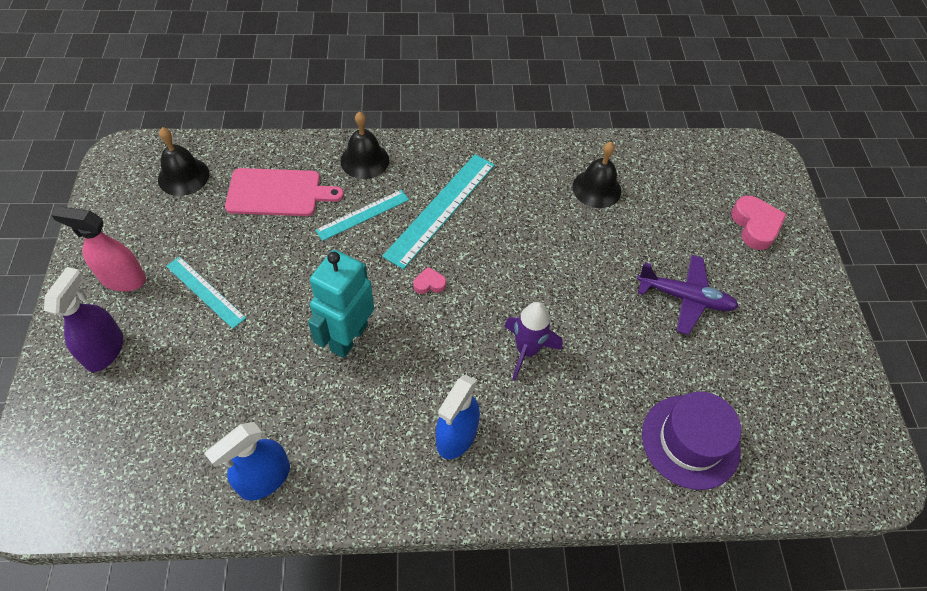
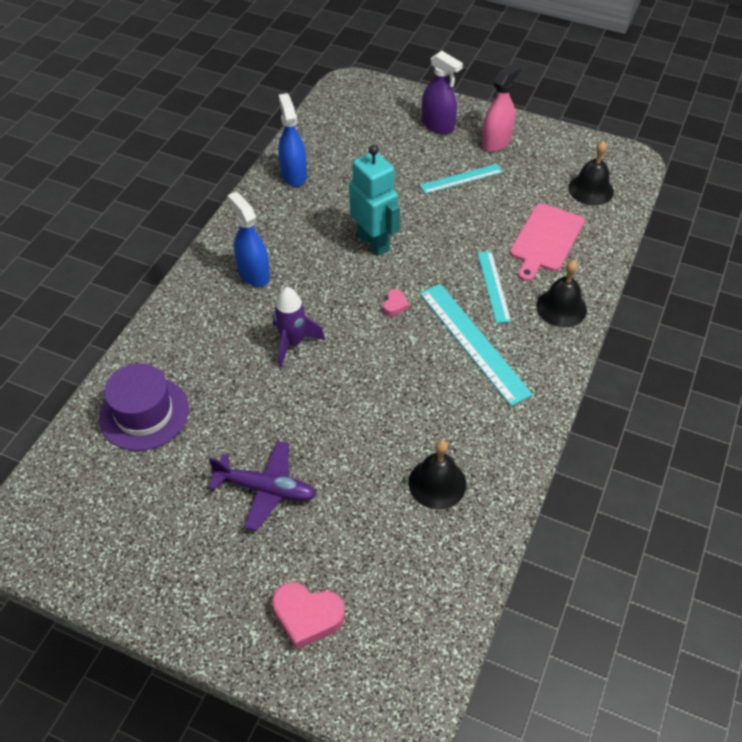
camera: 120 degrees right, 5 degrees down
purple plane [637,255,739,335] -> purple plane turned 120 degrees counterclockwise [208,441,316,531]

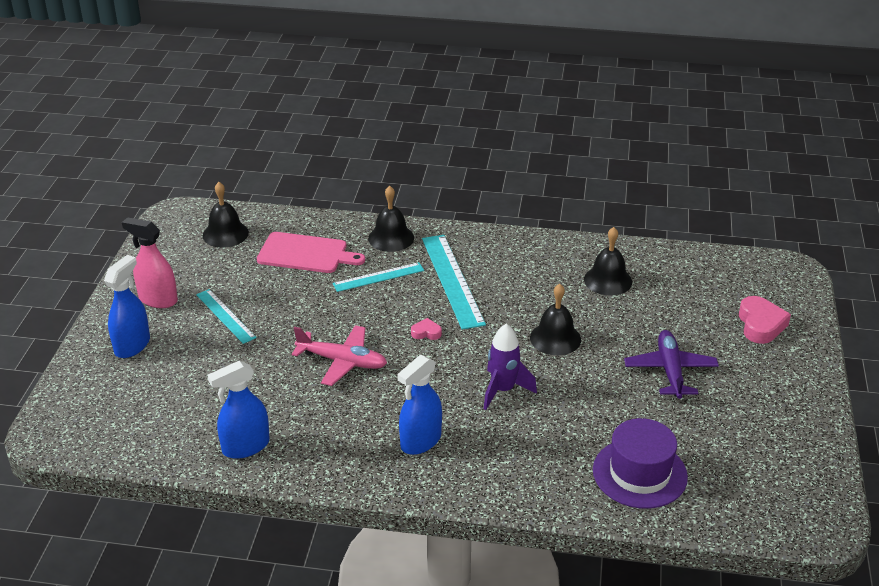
camera: 105 degrees left, 15 degrees down
turquoise robot [349,145,400,256] -> pink plane [292,325,387,386]
turquoise ruler [420,284,533,406] -> turquoise ruler turned 60 degrees counterclockwise [422,235,486,330]
purple spray bottle [422,51,463,134] -> blue spray bottle [104,255,150,358]
none -> black bell [530,284,581,355]

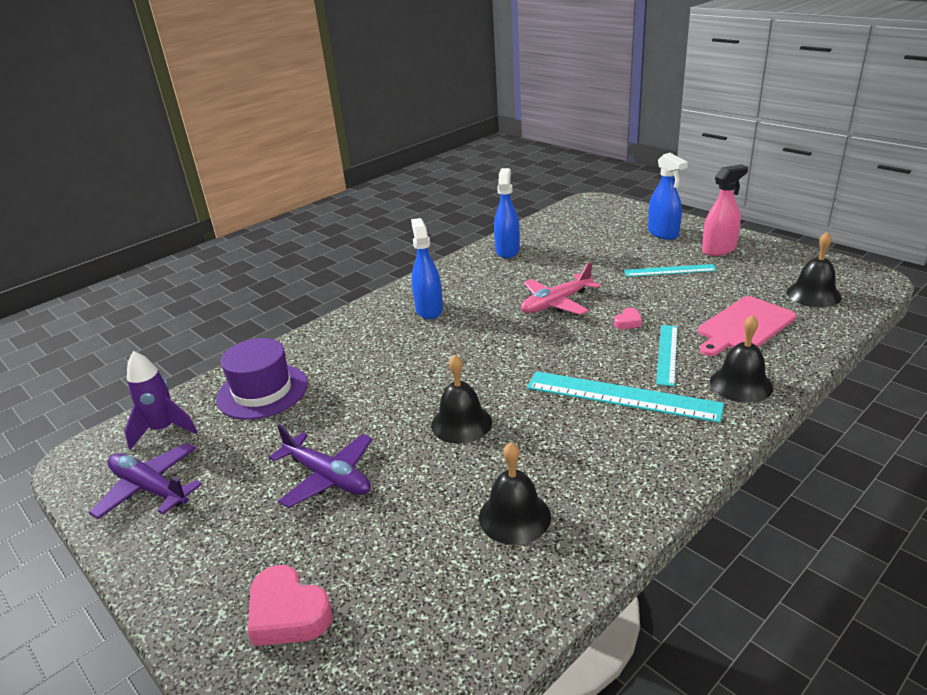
camera: 130 degrees right, 5 degrees down
pink heart [411,318,442,340] -> pink heart moved to [614,308,642,329]
purple rocket [484,324,537,410] -> purple rocket moved to [124,351,197,450]
none -> purple plane [89,443,202,519]

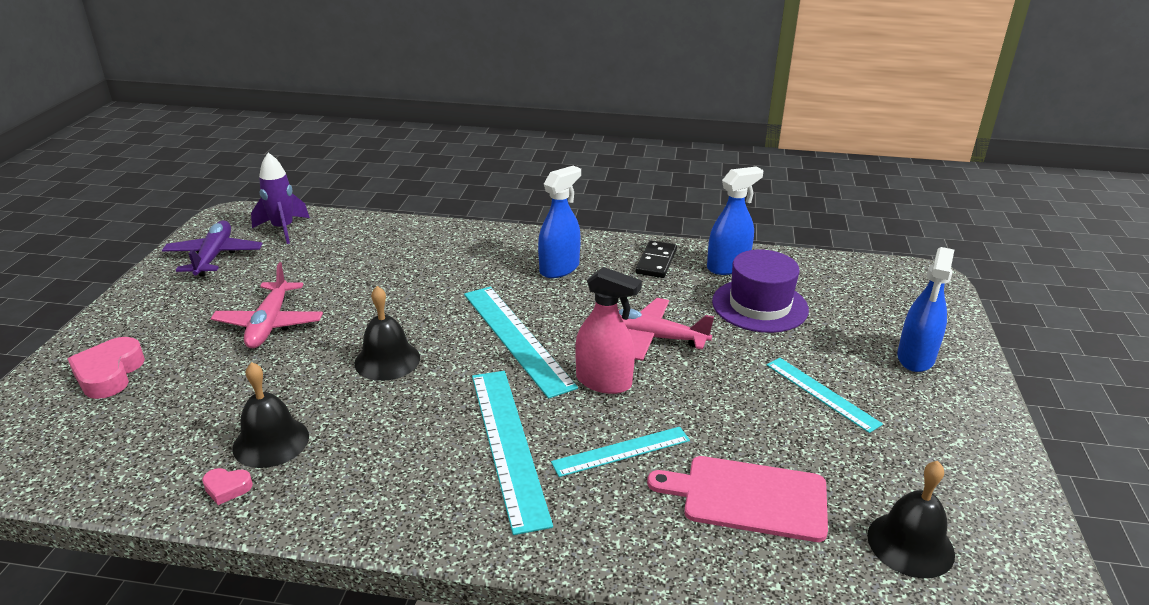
camera: 50 degrees right, 0 degrees up
purple hat [216,338,308,420] -> purple hat moved to [712,249,809,333]
purple plane [269,424,373,508] -> pink plane [211,262,323,348]
pink heart [614,308,642,329] -> pink heart moved to [202,468,253,505]
pink spray bottle [702,164,748,256] -> pink spray bottle moved to [575,267,642,394]
black bell [710,315,773,403] -> none
none -> turquoise ruler [464,287,578,399]
none -> black domino [636,241,677,278]

